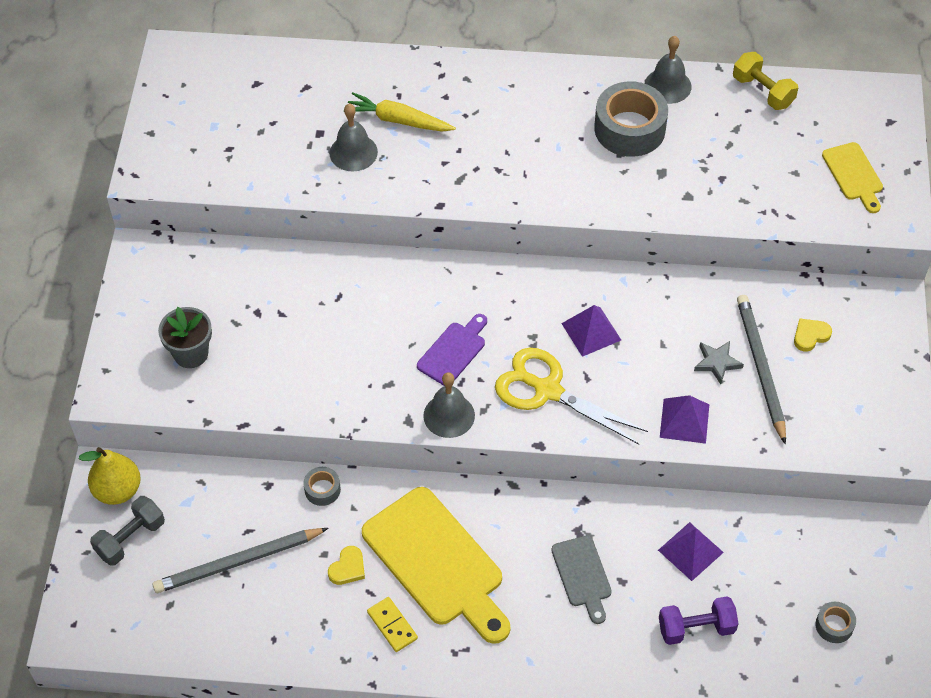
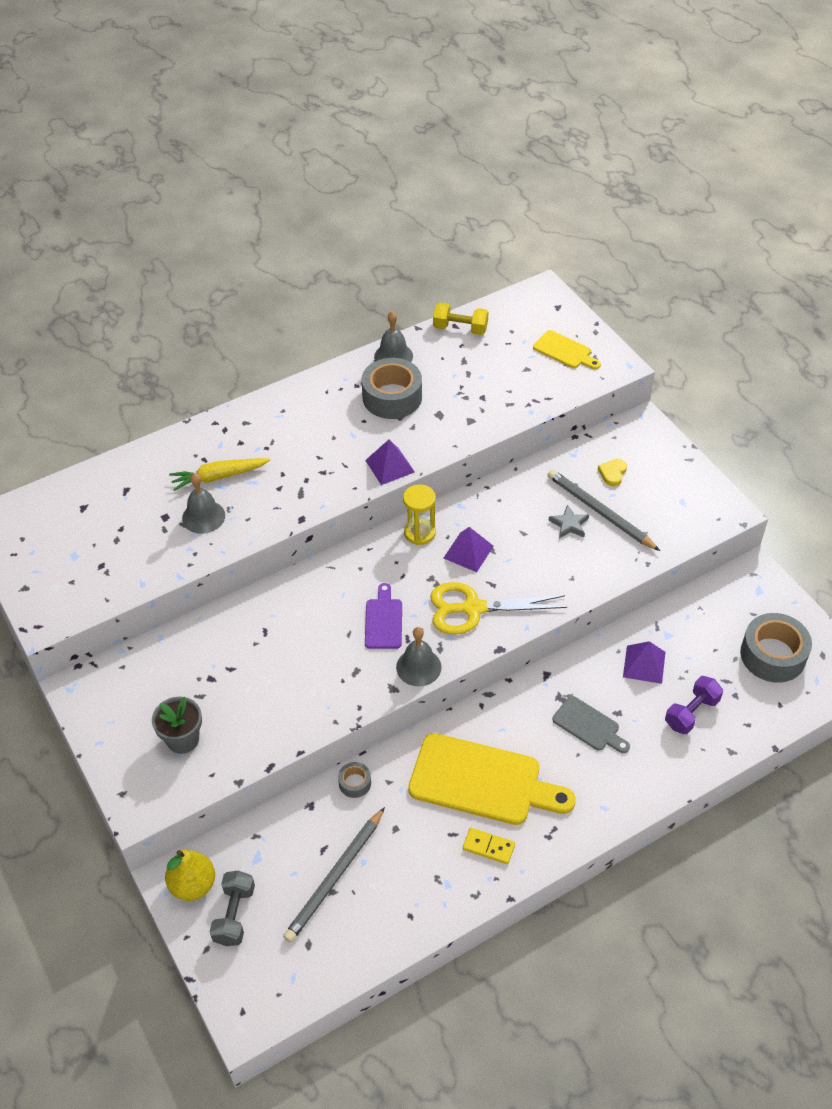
camera: 35 degrees left, 5 degrees down
yellow heart [328,546,365,585] -> none
purple pyramid [660,395,709,444] -> purple pyramid moved to [365,440,415,485]
grey tape [815,602,856,643] -> grey tape [740,613,812,683], size x2.12
none -> yellow hourglass [403,484,436,545]

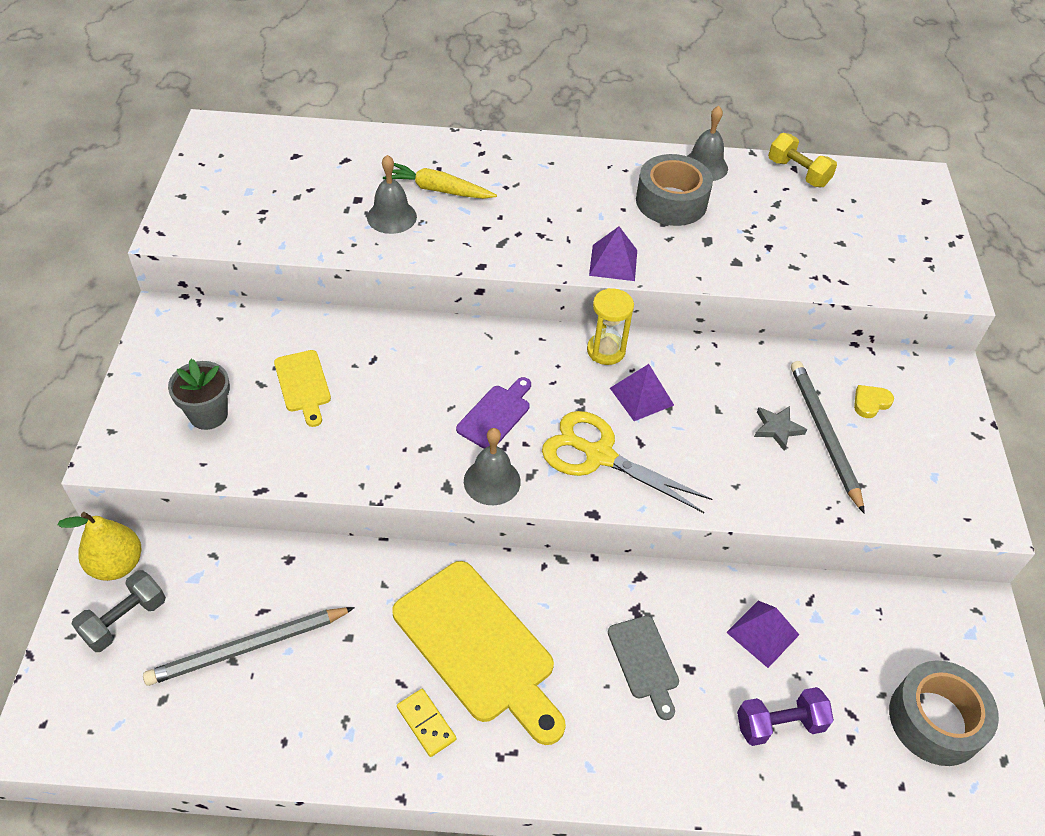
camera: 30 degrees right, 0 degrees up
grey tape [338,762,371,798] -> none
yellow cutting board [533,330,601,369] -> yellow cutting board moved to [274,350,331,427]

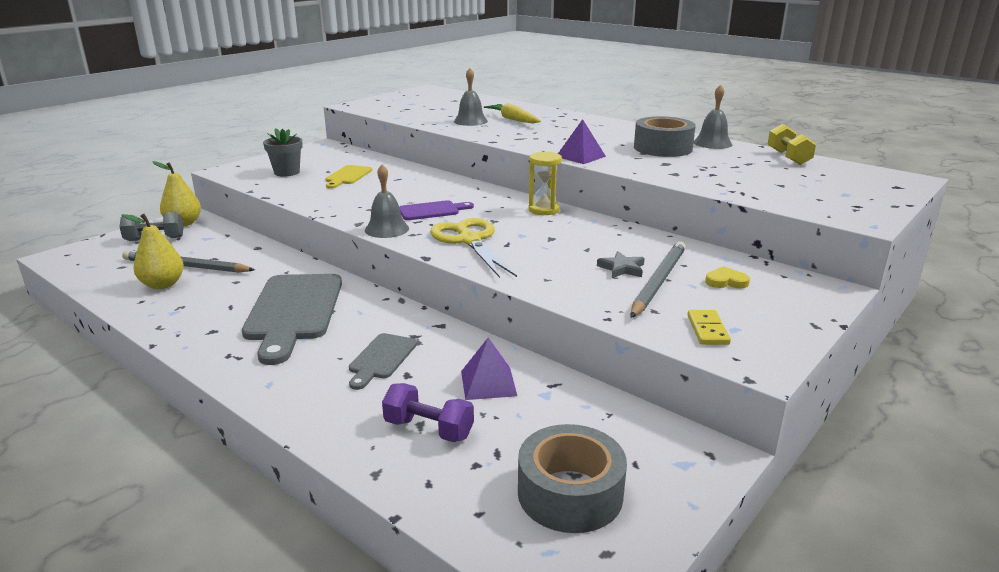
camera: 40 degrees right, 25 degrees down
yellow cutting board [392,561,566,745] -> grey cutting board [242,274,342,365]
yellow domino [397,689,456,757] -> yellow domino moved to [688,310,731,345]
purple pyramid [610,364,674,421] -> none
none -> yellow pear [121,214,184,289]

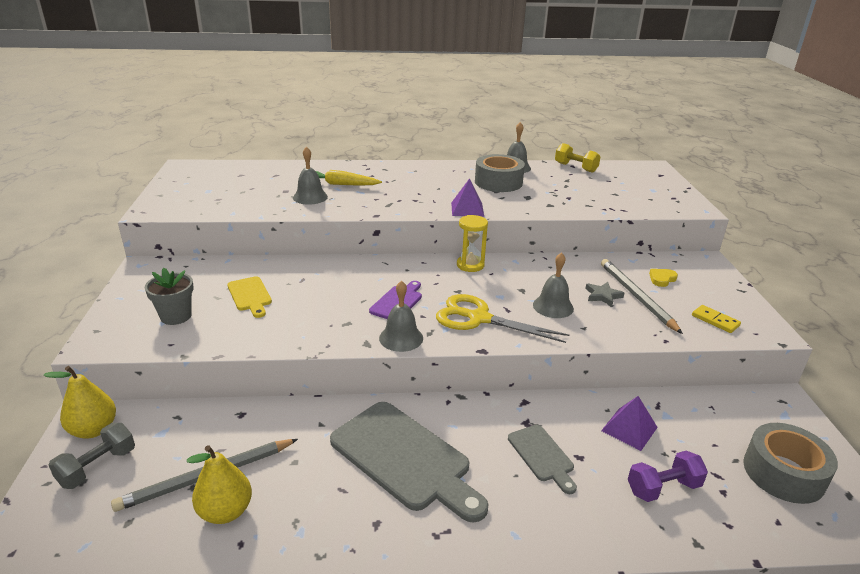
camera: 45 degrees left, 5 degrees up
none -> grey bell [533,252,574,318]

